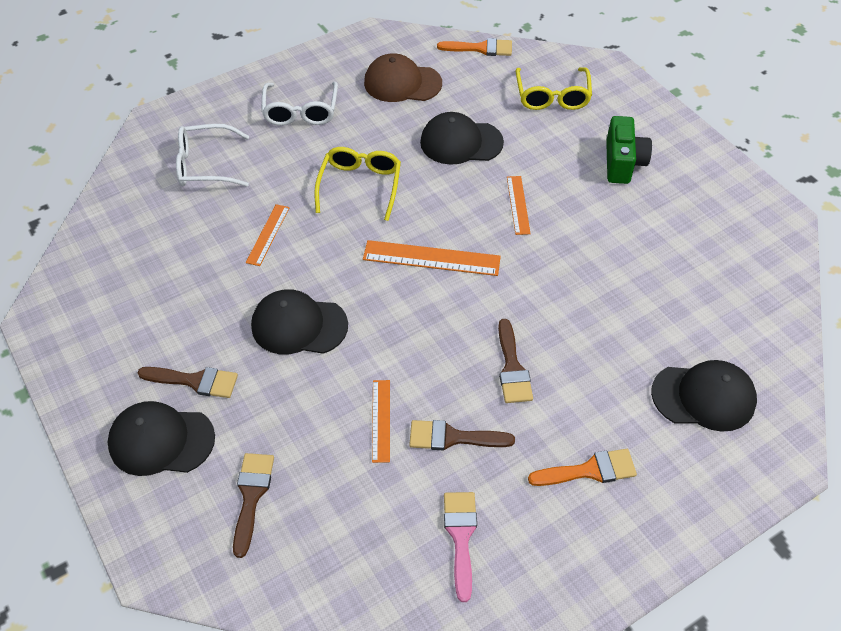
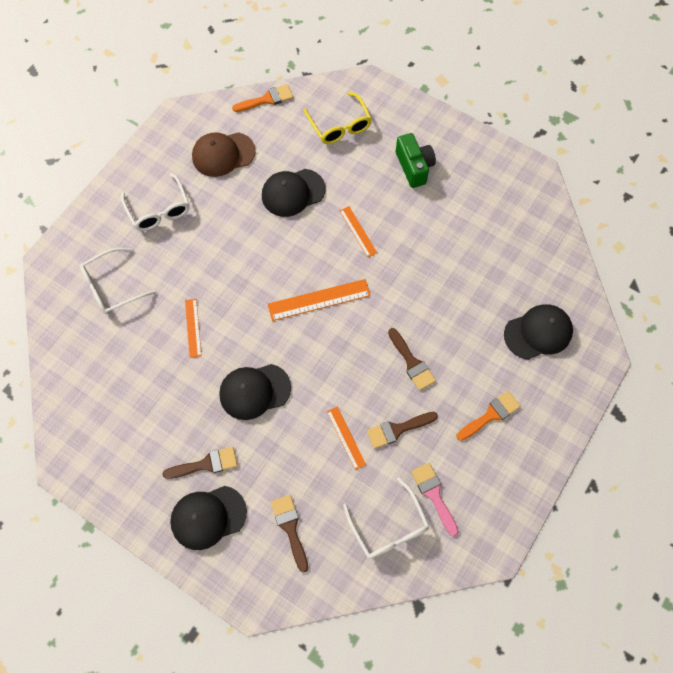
camera: 25 degrees left, 15 degrees up
yellow glasses [314,147,401,221] -> none
none -> white glasses [343,477,430,559]

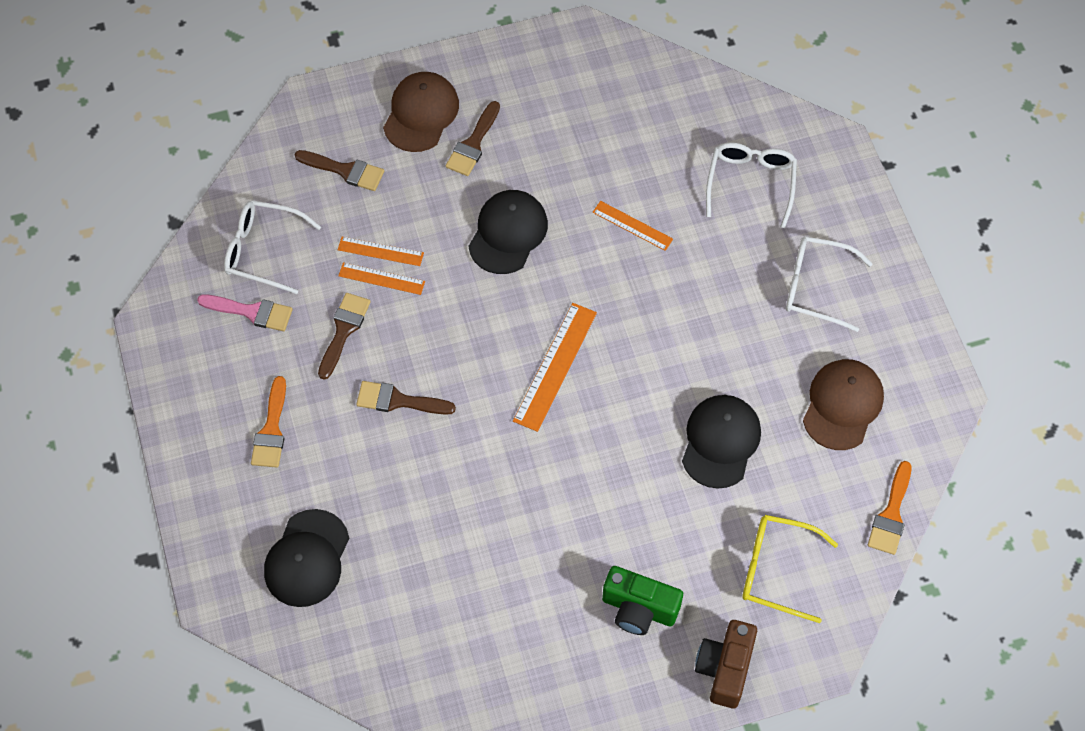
camera: 130 degrees right, 5 degrees down
black cap [170,486,247,550] -> brown cap [383,72,459,152]
orange ruler [340,206,377,257] -> orange ruler moved to [338,237,424,266]
none -> brown camera [695,620,757,709]

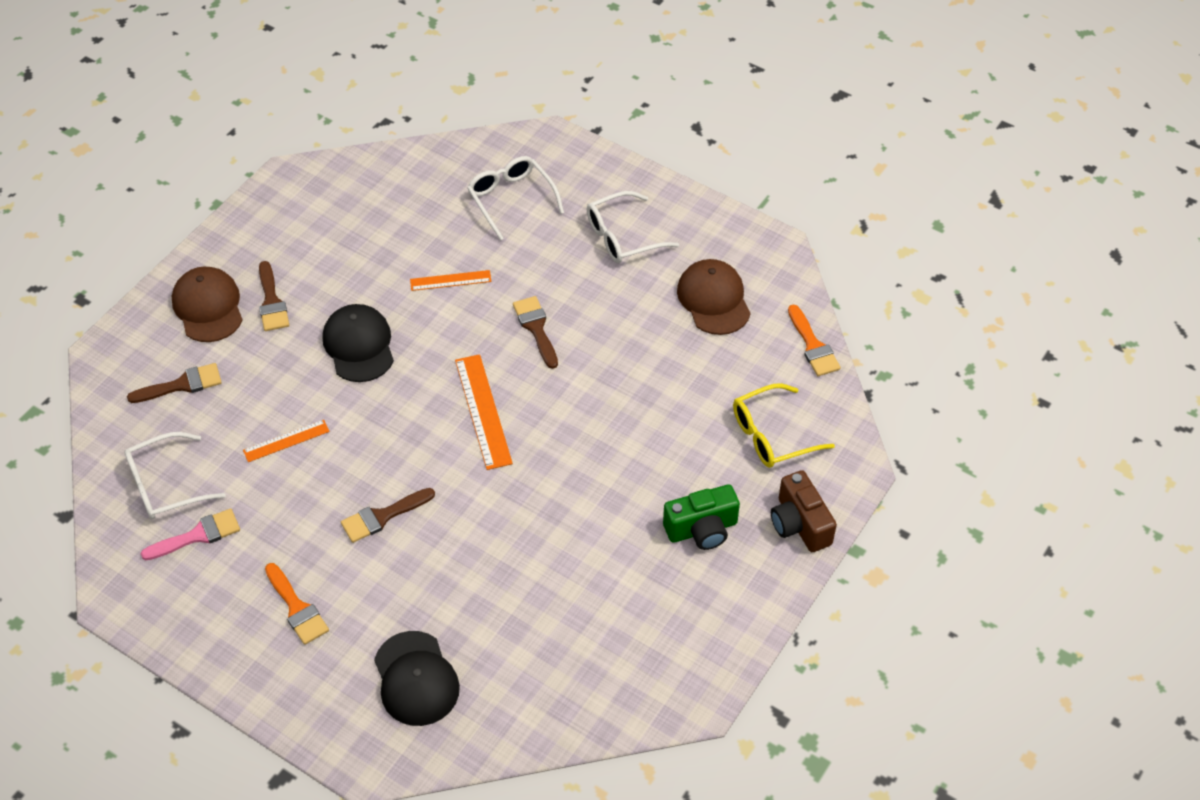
camera: 40 degrees left, 10 degrees down
brown brush [318,293,371,380] -> brown brush moved to [513,296,558,369]
orange ruler [338,237,424,266] -> none
black cap [682,395,761,489] -> none

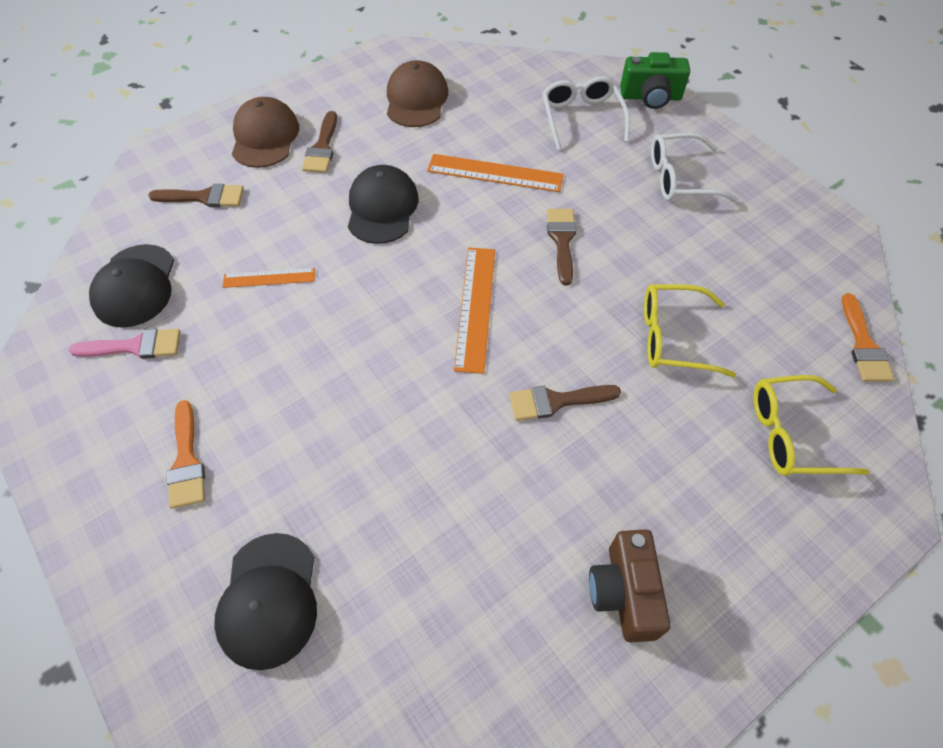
camera: 20 degrees right, 5 degrees up
white glasses [124,432,226,519] -> black cap [89,244,174,328]
brown brush [341,488,435,543] -> brown brush moved to [509,385,621,421]
orange ruler [410,270,491,291] -> orange ruler [427,154,564,192], size x1.65
green camera [663,484,740,550] -> green camera moved to [620,52,690,109]
brown cap [677,259,751,335] -> brown cap moved to [387,60,448,127]
brown camera [771,470,837,552] -> brown camera moved to [589,530,671,642]
none -> yellow glasses [644,284,736,377]

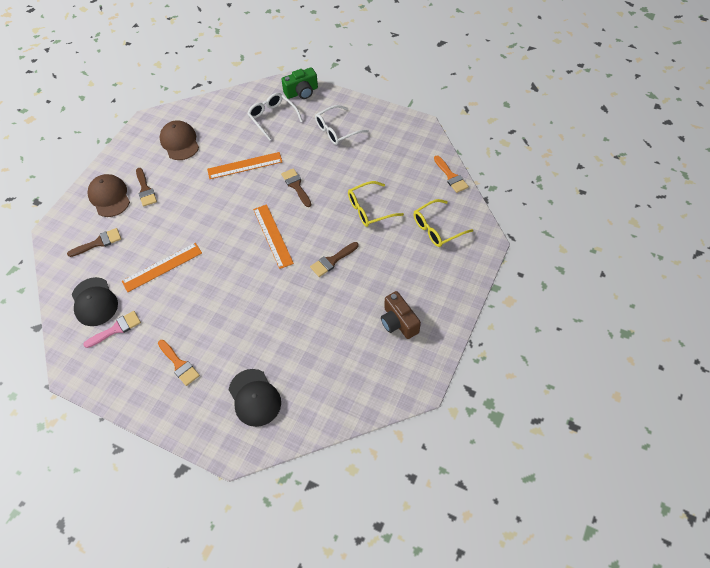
camera: 25 degrees left, 0 degrees up
orange ruler [223,268,315,288] -> orange ruler [121,243,202,292], size x1.65
black cap [348,165,419,244] -> none

